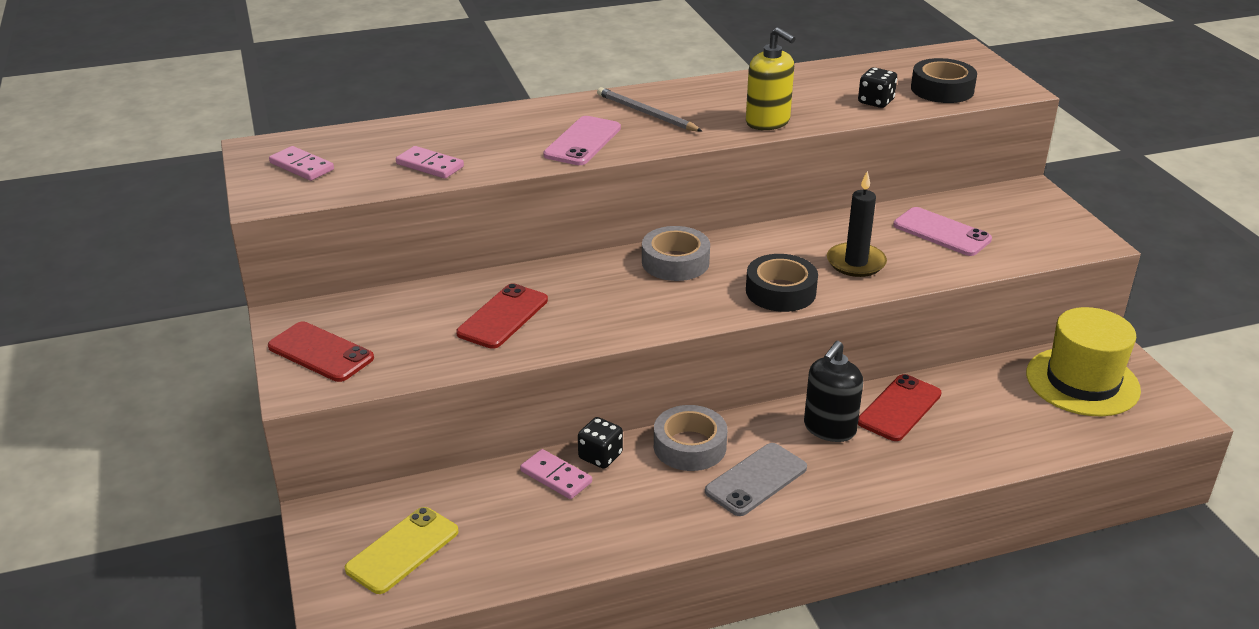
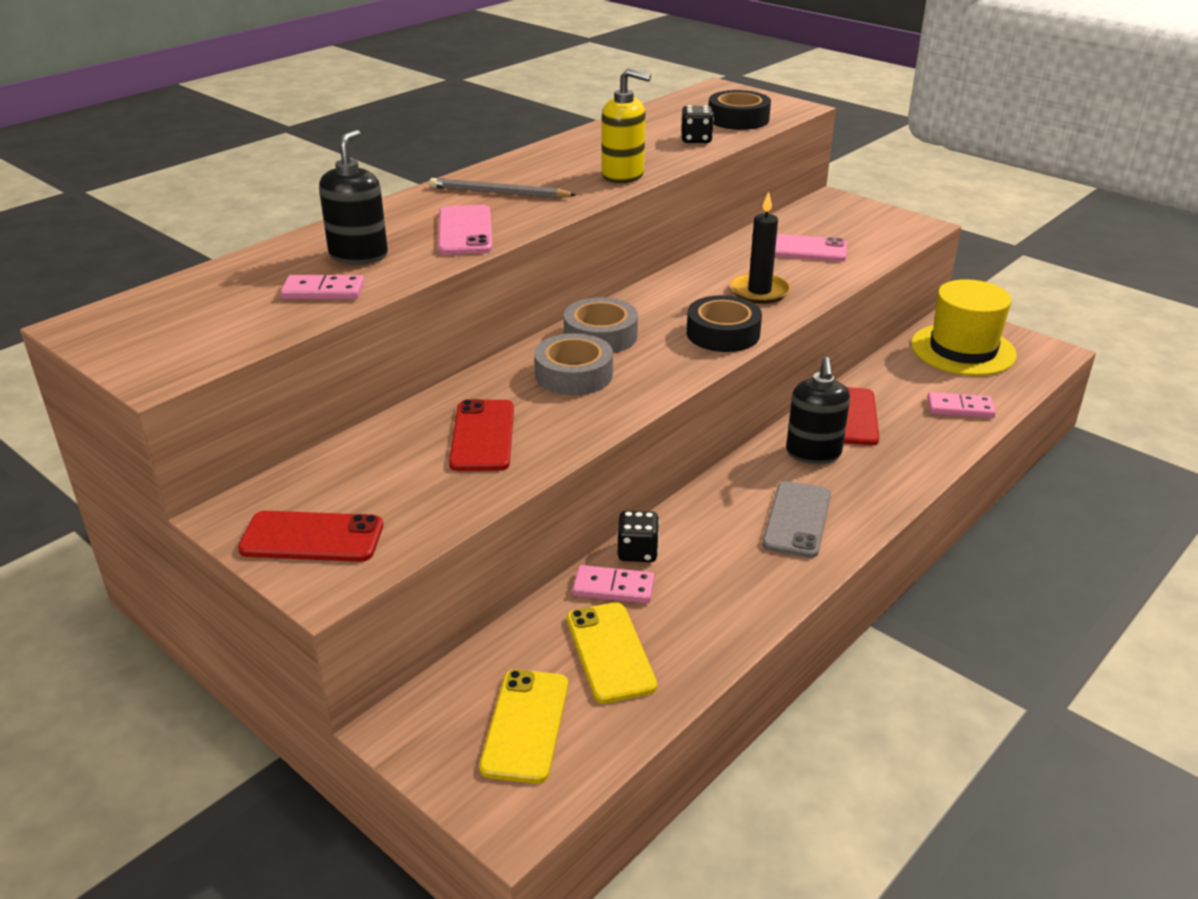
camera: 30 degrees left, 0 degrees up
pink domino [269,146,334,181] -> pink domino moved to [927,392,996,418]
grey tape [654,405,727,471] -> grey tape moved to [534,333,613,395]
none -> black soap dispenser [319,130,388,264]
none -> yellow phone [567,602,657,703]

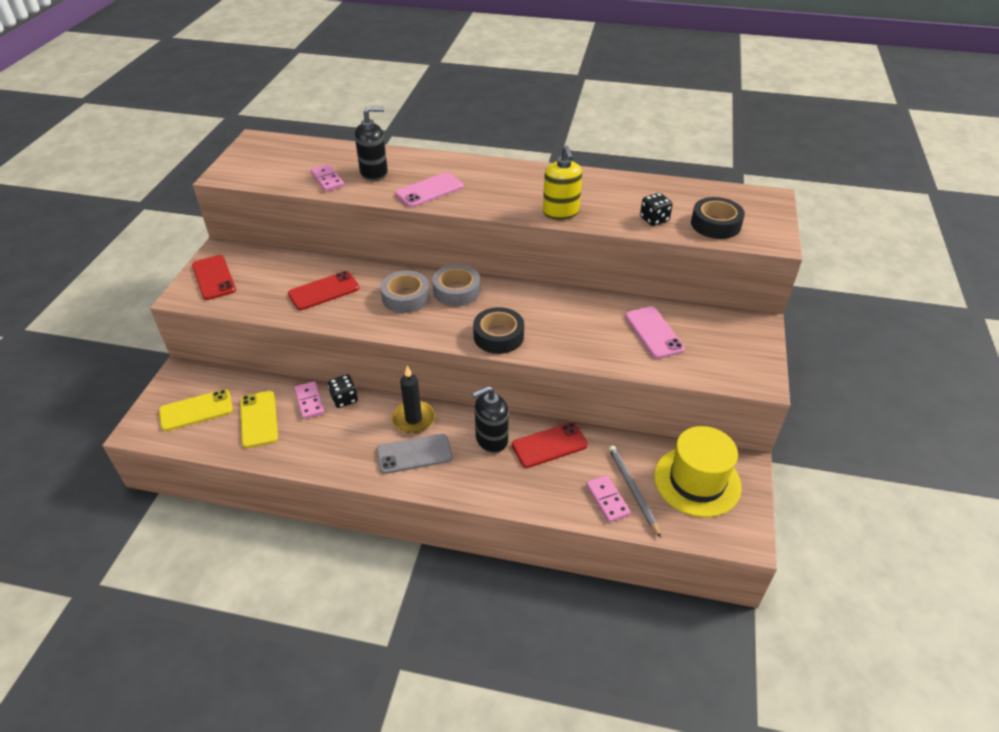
camera: 60 degrees right, 10 degrees up
grey pencil [429,178,576,198] -> grey pencil moved to [609,445,661,538]
yellow phone [567,602,657,703] -> yellow phone turned 60 degrees counterclockwise [240,391,278,448]
black candle [730,191,791,304] -> black candle moved to [392,366,435,434]

